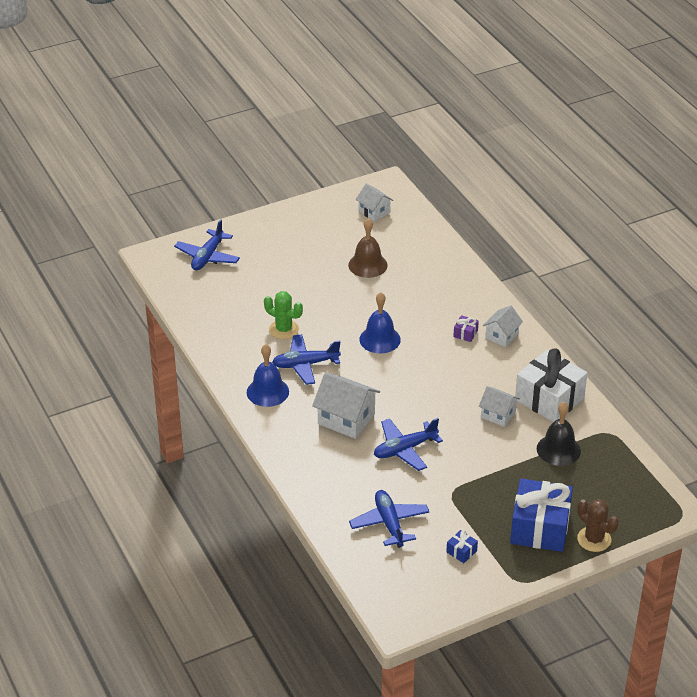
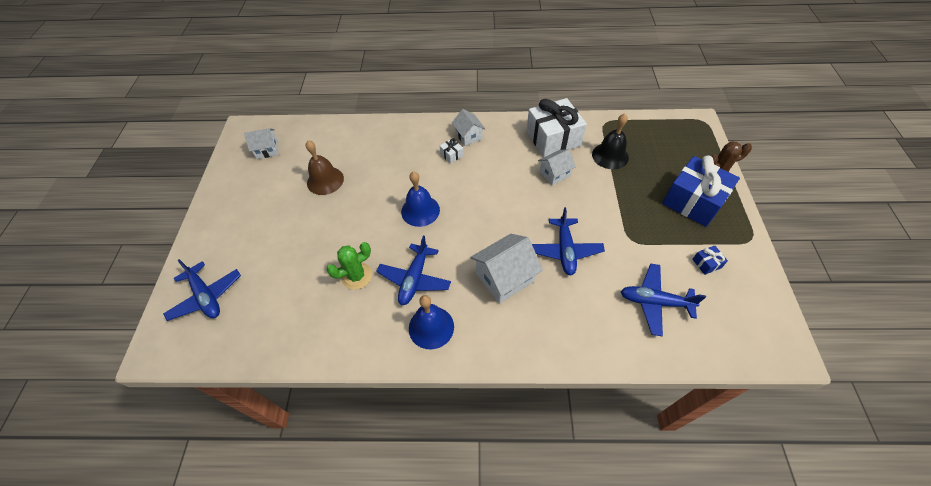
camera: 60 degrees left, 15 degrees up
purple gift [453,315,479,342] -> white gift [440,138,463,164]

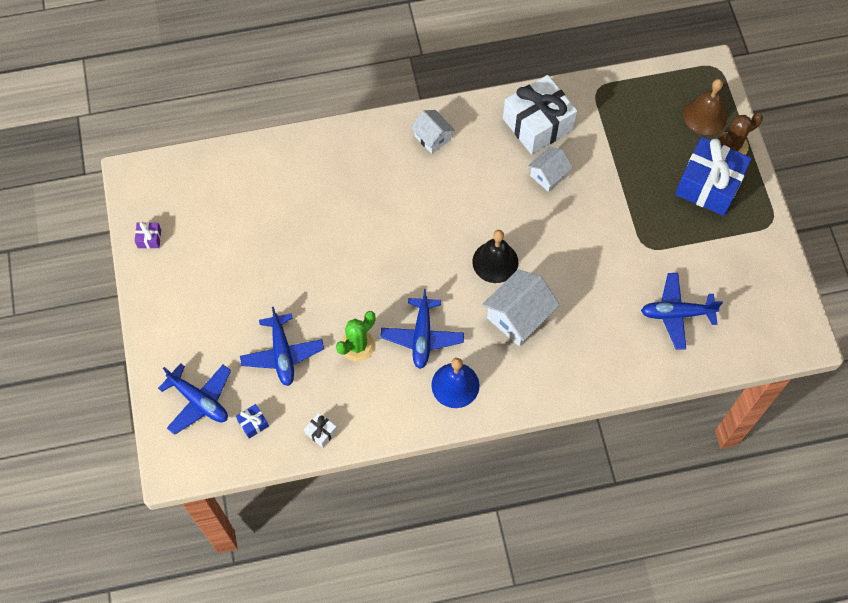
camera: 15 degrees left, 10 degrees up
white house [244,128,278,159] -> none
brown bell [305,140,344,195] -> brown bell moved to [683,79,727,135]
blue bell [401,171,440,227] -> none
white gift [440,138,463,164] -> white gift moved to [304,413,337,448]
blue plane [532,207,605,276] -> blue plane moved to [240,307,324,386]
black bell [592,113,629,169] -> black bell moved to [472,230,518,283]
blue gift [692,245,728,275] -> blue gift moved to [236,404,269,439]
none -> purple gift [135,222,161,248]

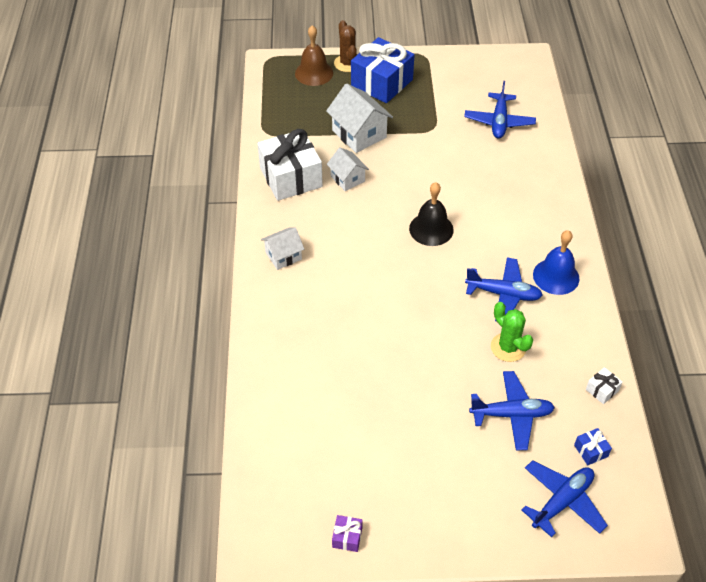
camera: 80 degrees left, 15 degrees down
white house [482,269,560,346] -> white house moved to [326,83,393,153]

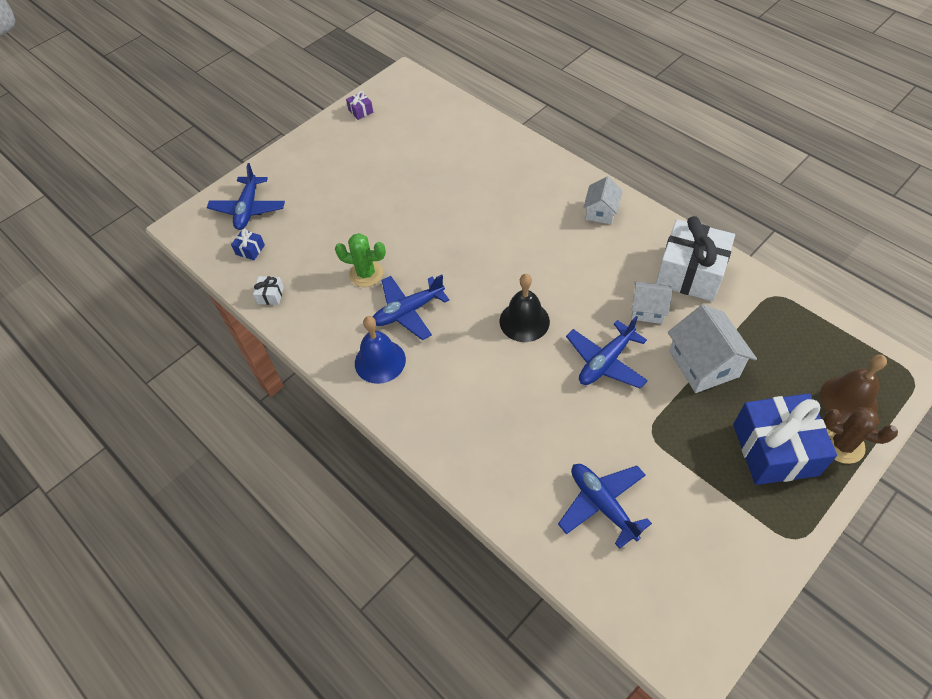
camera: 140 degrees right, 5 degrees up
white house [326,83,393,153] -> white house turned 60 degrees clockwise [668,304,757,393]
blue plane [469,371,555,451] -> blue plane moved to [566,316,648,389]

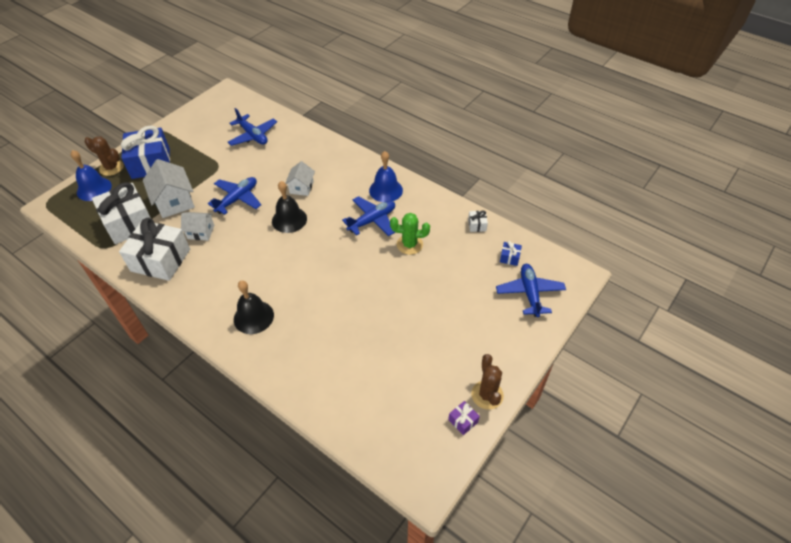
camera: 170 degrees right, 5 degrees down
white house [583,177,622,224] -> white house moved to [285,161,315,196]
brown bell [820,355,887,423] -> blue bell [71,150,112,201]
none -> white gift [92,182,150,244]
none -> black bell [234,281,274,334]
none -> brown cactus [471,354,504,410]

